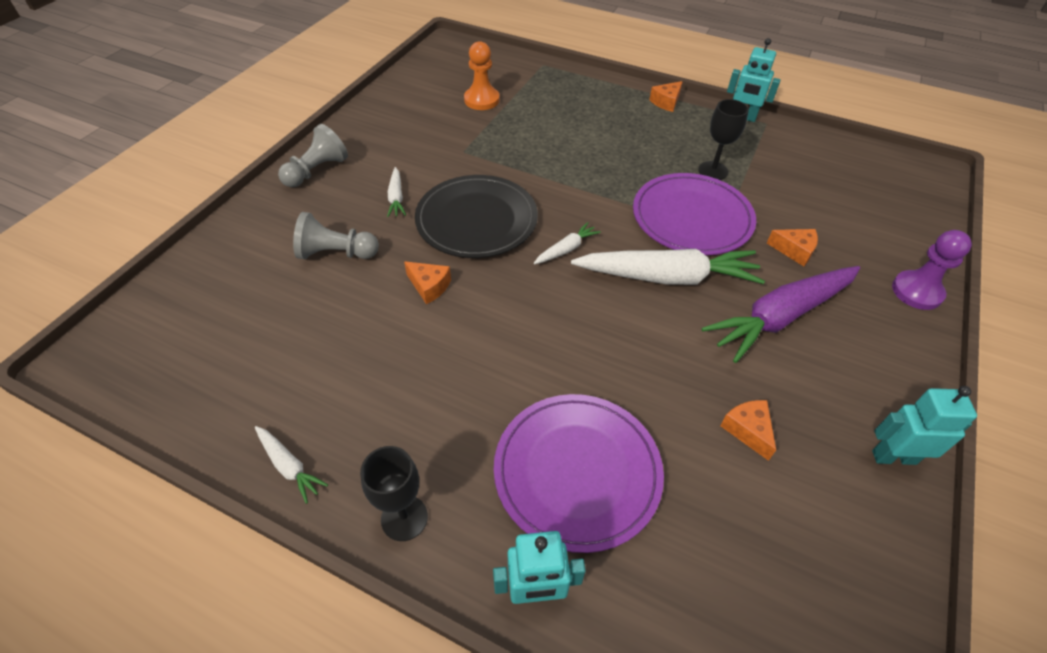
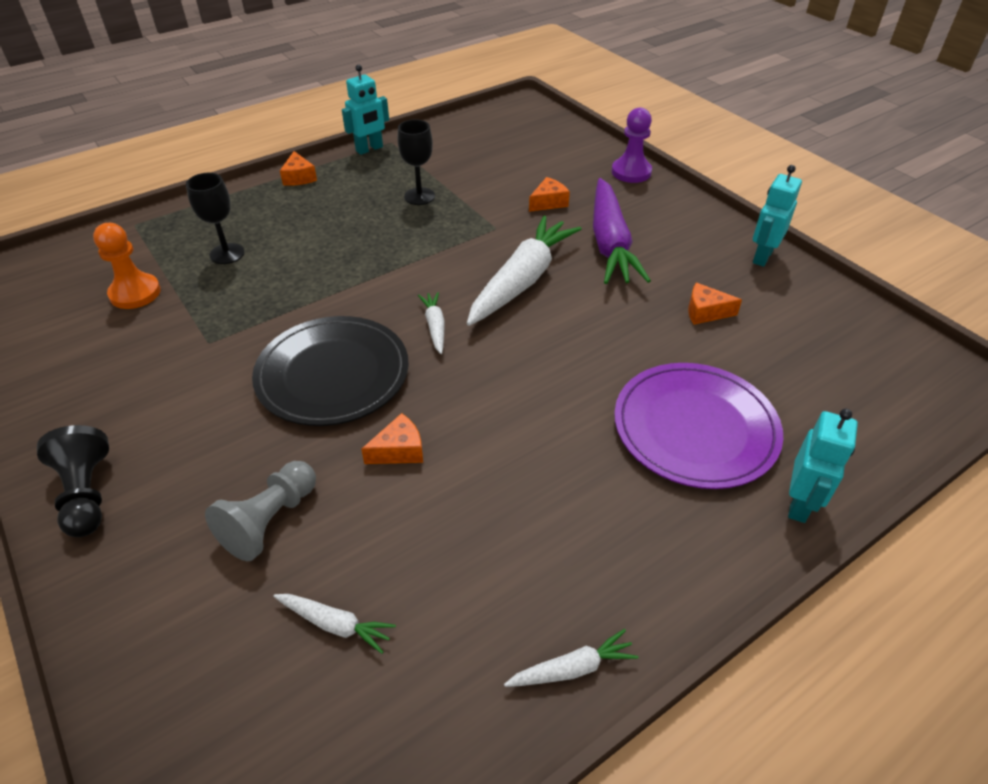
camera: 60 degrees left, 5 degrees down
grey pawn [278,124,348,187] -> black pawn [37,425,109,537]
black goblet [360,446,428,541] -> black goblet moved to [186,173,245,264]
white carrot [387,167,406,217] -> white carrot moved to [273,594,396,654]
purple plate [633,173,756,255] -> none

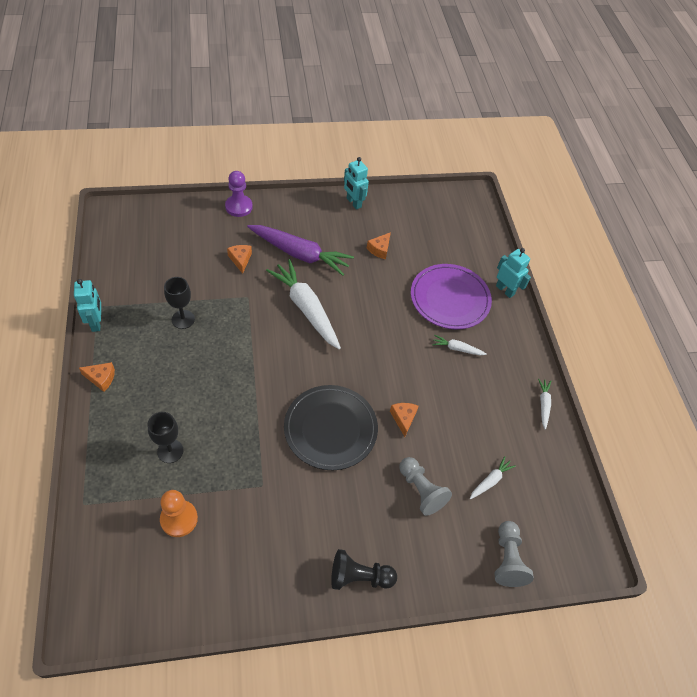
camera: 70 degrees left, 10 degrees up
white carrot [418,292,445,354] -> white carrot moved to [432,335,487,355]
none -> grey pawn [495,521,534,587]

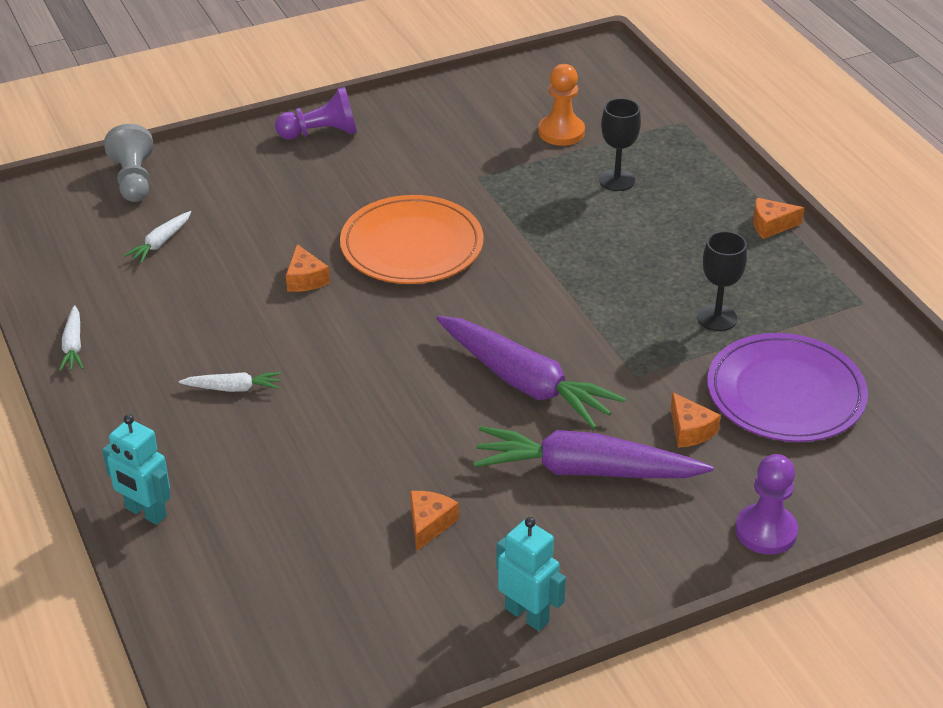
camera: 170 degrees right, 15 degrees down
turquoise robot [74,279,101,332] -> none
white carrot [266,259,341,350] -> purple carrot [436,316,626,429]
black plate [284,385,378,470] -> orange plate [340,195,484,284]
black pawn [331,549,397,590] -> purple pawn [275,87,357,139]
grey pawn [399,457,452,516] -> none
purple plate [411,264,492,329] -> purple plate moved to [707,333,868,442]

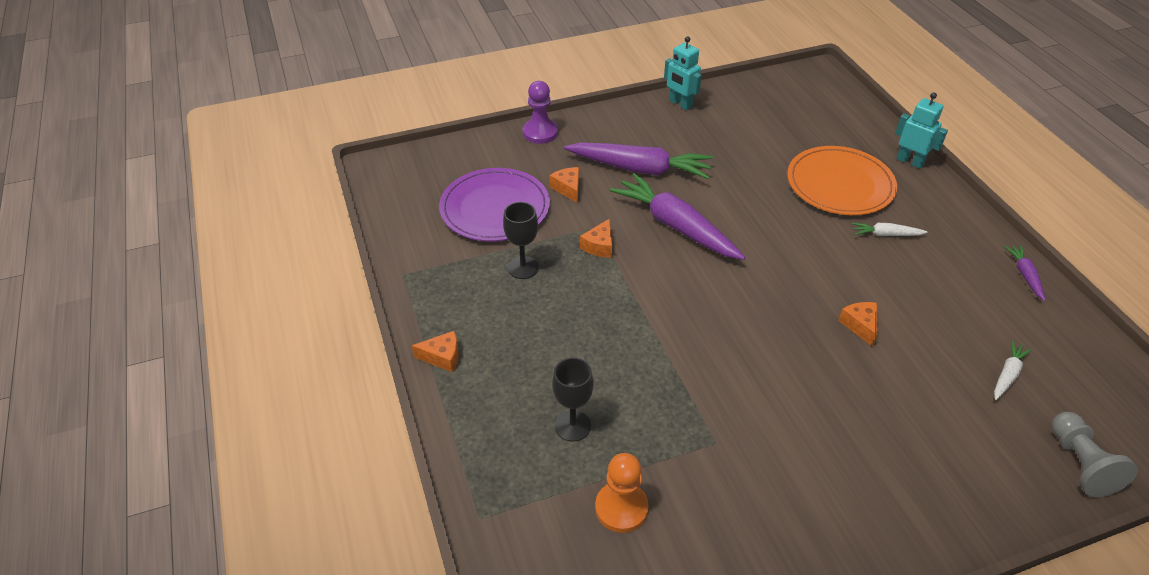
camera: 175 degrees left, 5 degrees up
white carrot [59,305,83,371] -> purple carrot [1004,245,1045,301]
purple pawn [275,87,357,139] -> none
orange plate [340,195,484,284] -> orange plate moved to [787,146,897,215]
orange cheese [410,491,459,551] -> orange cheese moved to [580,218,612,258]

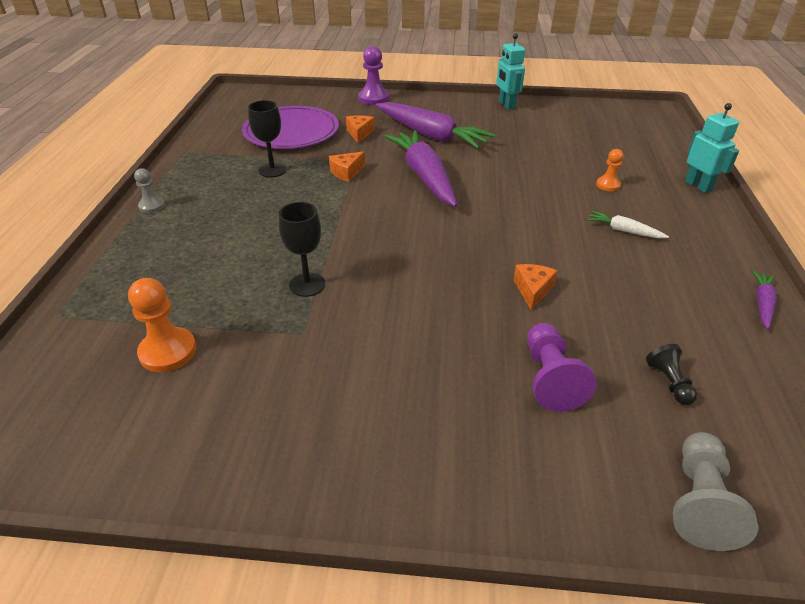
camera: 25 degrees right, 5 degrees down
orange cheese [412,331,459,372] -> grey pawn [134,168,165,213]
black goblet [552,357,594,442] -> black goblet moved to [279,202,326,297]
orange plate [787,146,897,215] -> orange pawn [596,149,623,191]
white carrot [994,341,1032,400] -> black pawn [646,344,697,405]
none -> purple pawn [527,323,597,412]

